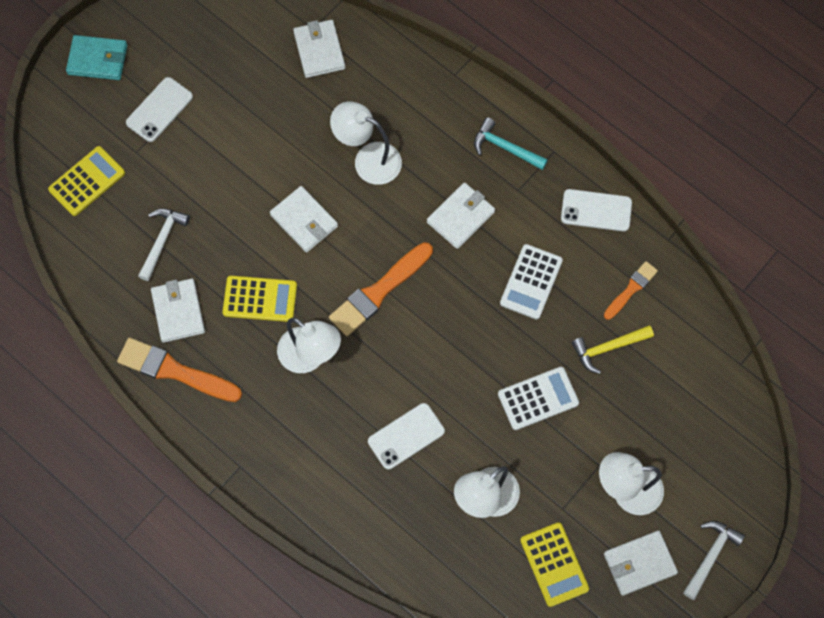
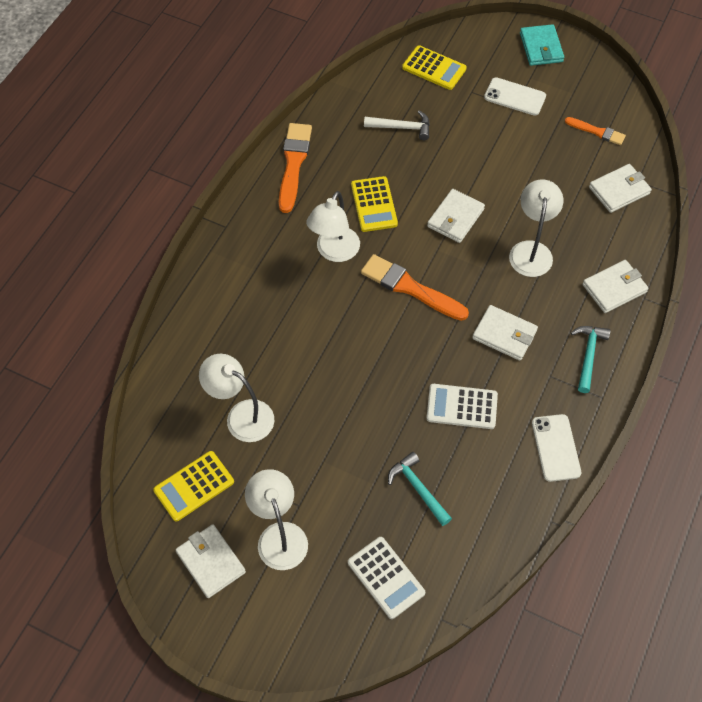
camera: 75 degrees right, 10 degrees down
white wallet [151,278,205,343] -> white wallet moved to [582,260,649,313]
white phone [368,403,445,470] -> none
white calculator [498,367,579,430] -> white calculator moved to [348,537,425,619]
yellow hammer [572,325,654,374] -> turquoise hammer [388,452,452,526]
orange brush [604,261,658,320] -> orange brush moved to [565,117,626,145]
white hammer [683,521,745,600] -> none

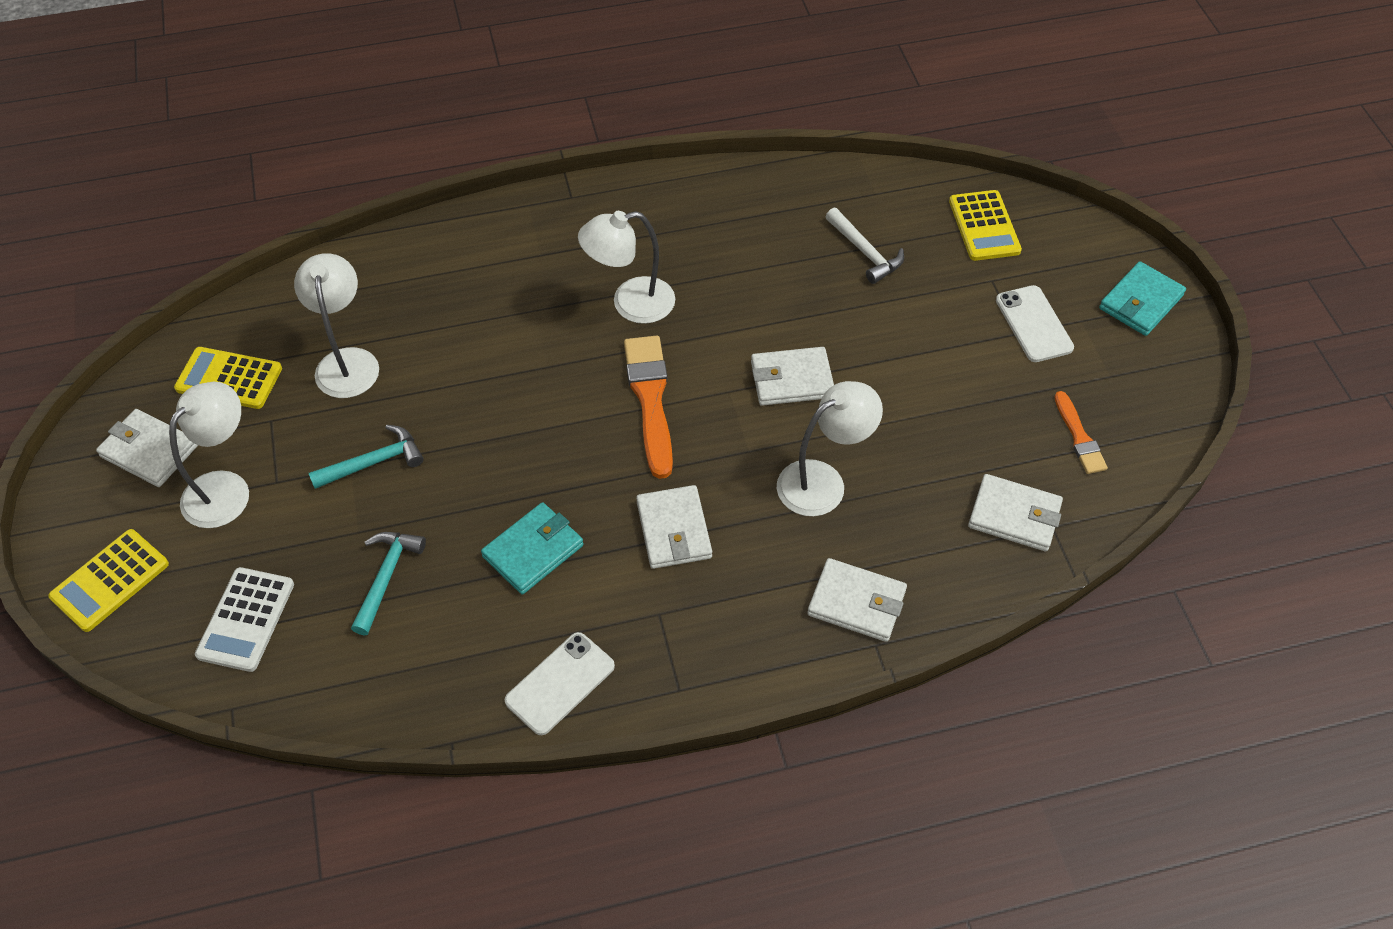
camera: 50 degrees right, 5 degrees down
white wallet [176,524,246,598] -> white wallet turned 75 degrees counterclockwise [96,409,198,487]
orange brush [279,123,312,213] -> none
yellow calculator [351,176,398,232] -> yellow calculator moved to [48,529,169,632]
white calculator [426,384,498,429] -> turquoise wallet [481,502,584,594]
turquoise hammer [571,326,611,393] -> turquoise hammer moved to [309,425,424,489]

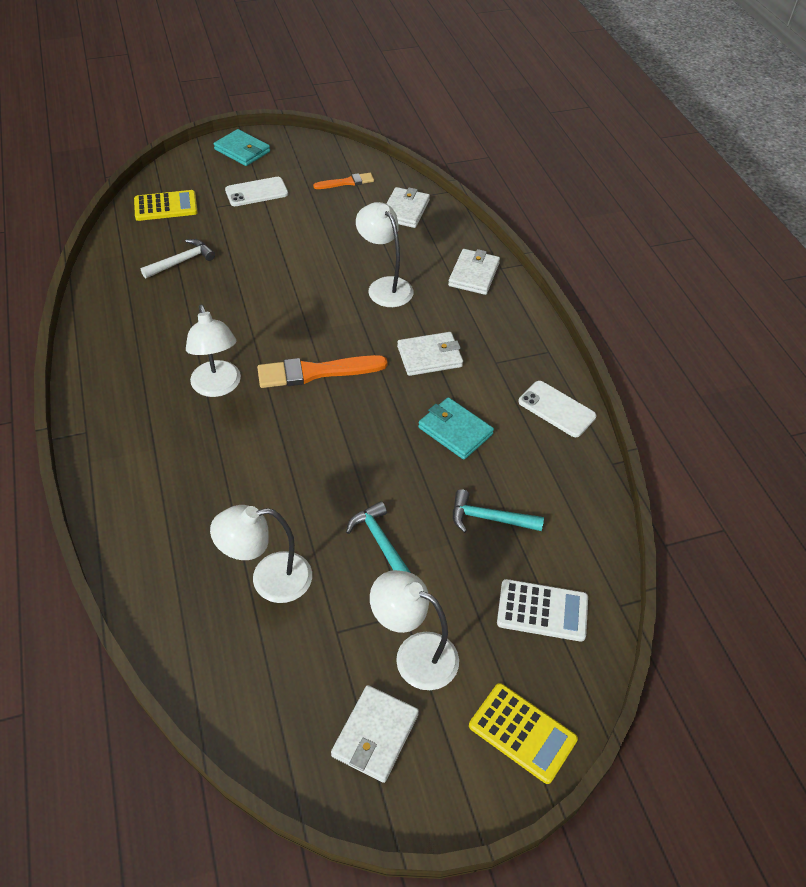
camera: 95 degrees left, 5 degrees down
yellow calculator [174,347,282,409] -> none
white wallet [751,347,834,406] -> none

